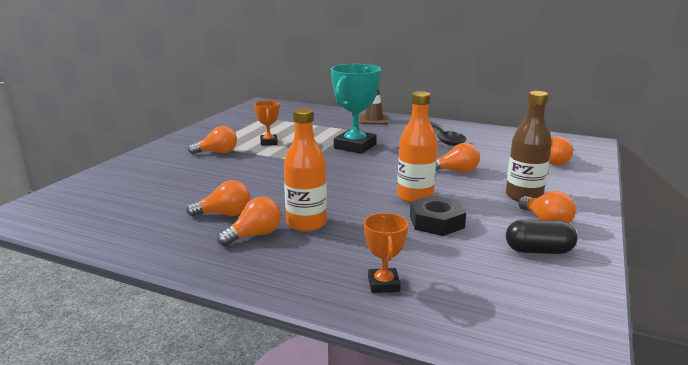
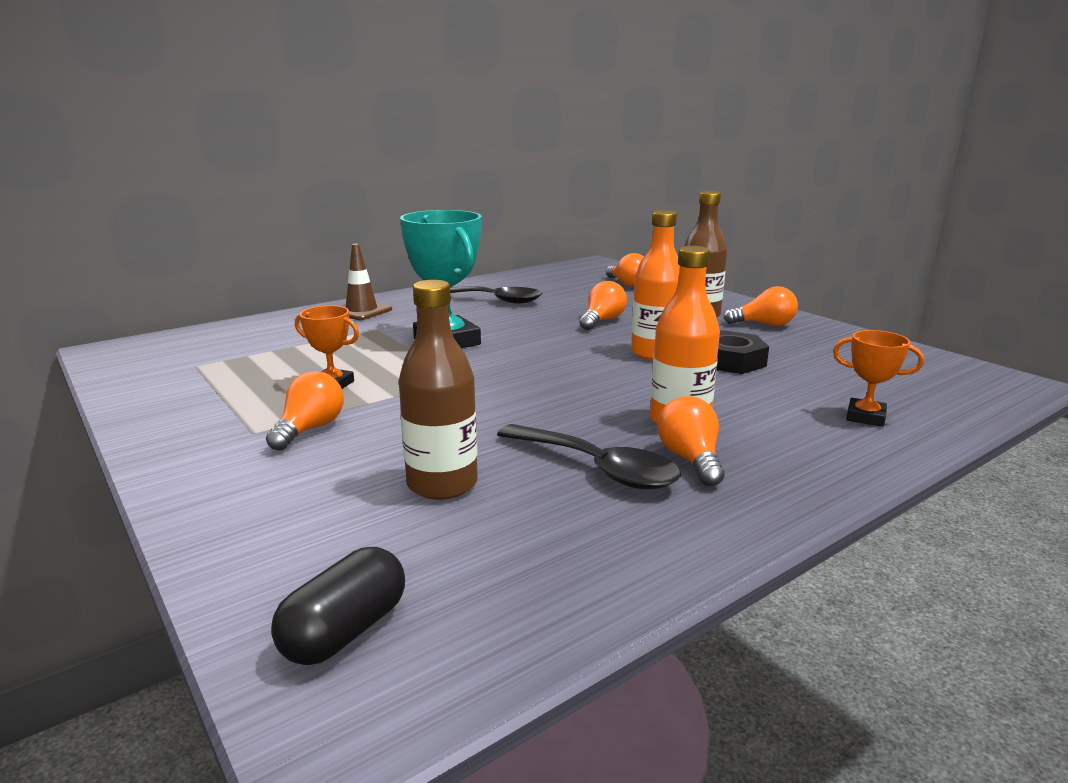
camera: 60 degrees left, 0 degrees up
orange light bulb [186,180,250,217] -> black spoon [497,424,681,489]
black capsule [506,220,577,254] -> black capsule moved to [271,547,405,665]
none -> brown bottle [399,280,478,500]

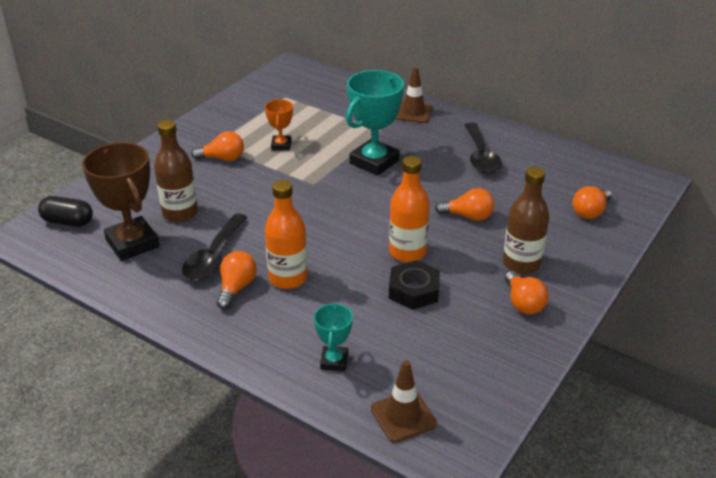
camera: 70 degrees right, 15 degrees up
orange light bulb [658,396,724,486] -> orange light bulb turned 45 degrees counterclockwise [217,251,257,309]
orange trophy [833,330,924,427] -> turquoise trophy [314,302,353,371]
none -> brown trophy [82,142,160,261]
none -> brown traffic cone [371,360,437,443]

